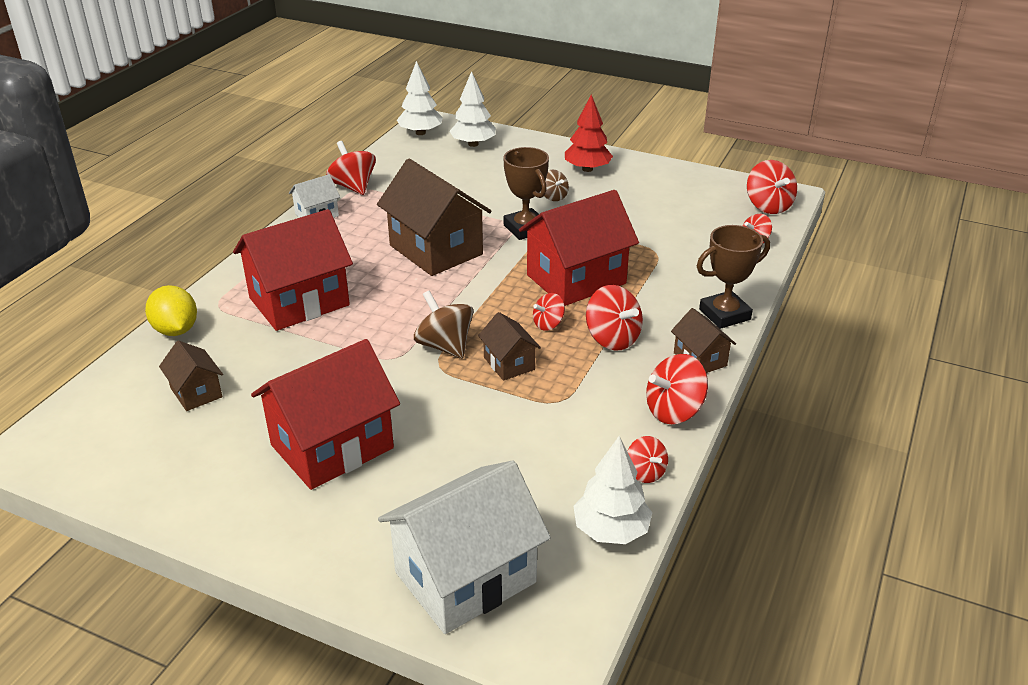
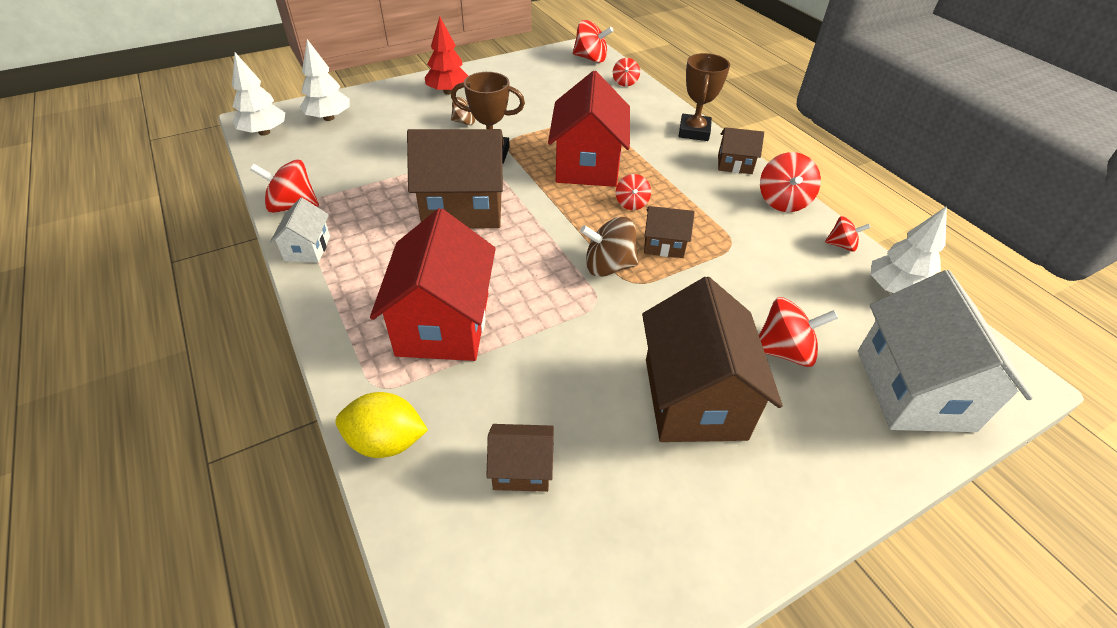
camera: 55 degrees left, 10 degrees up
red house [251,339,400,490] -> brown house [642,277,783,442]
red spinning top [586,285,643,351] -> red spinning top moved to [759,297,838,367]

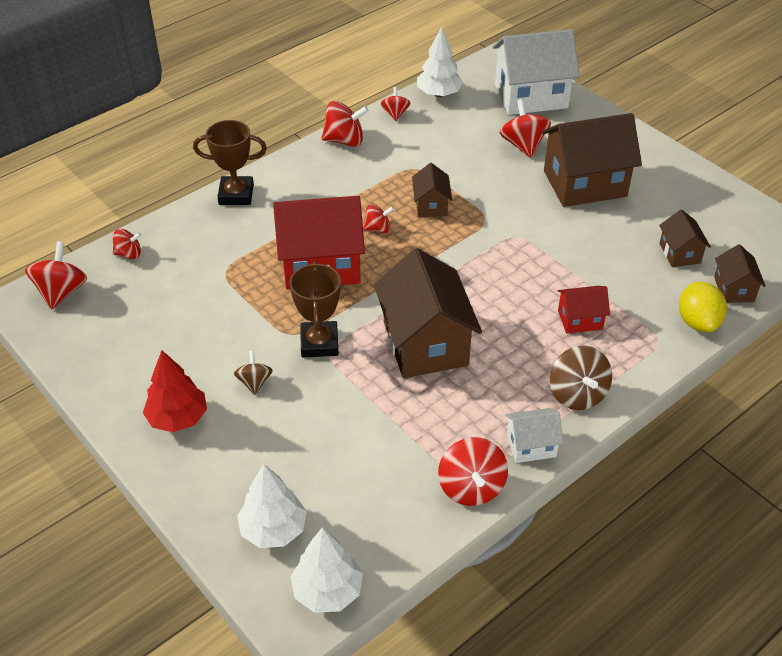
camera: 100 degrees left, 0 degrees up
red house [370,208,496,361] -> red house [557,286,610,334], size x0.49
brown spinning top [580,217,639,277] -> brown spinning top moved to [550,345,612,410]
brown house [718,127,764,174] -> brown house moved to [714,244,765,303]

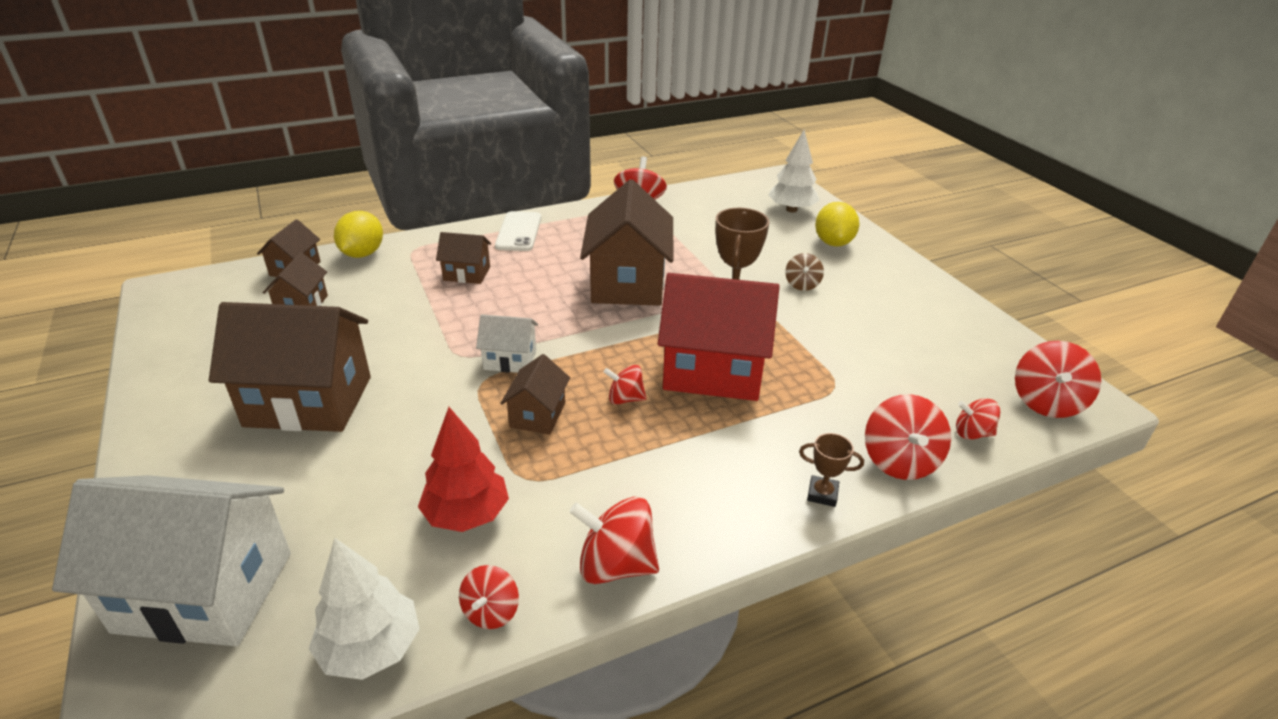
camera: 165 degrees left, 10 degrees down
red tree [143,350,207,432] -> red tree moved to [418,407,509,532]
brown trophy [193,120,267,205] -> brown trophy [799,433,864,507], size x0.54
white tree [290,528,363,613] -> none
red spinning top [499,99,551,158] -> red spinning top moved to [865,394,951,480]
white house [505,408,564,463] -> white house moved to [476,314,538,373]
brown spinning top [550,345,612,410] -> white phone [495,211,541,251]
red house [557,286,610,334] -> brown house [436,232,491,284]
none -> yellow lemon [815,202,860,247]

